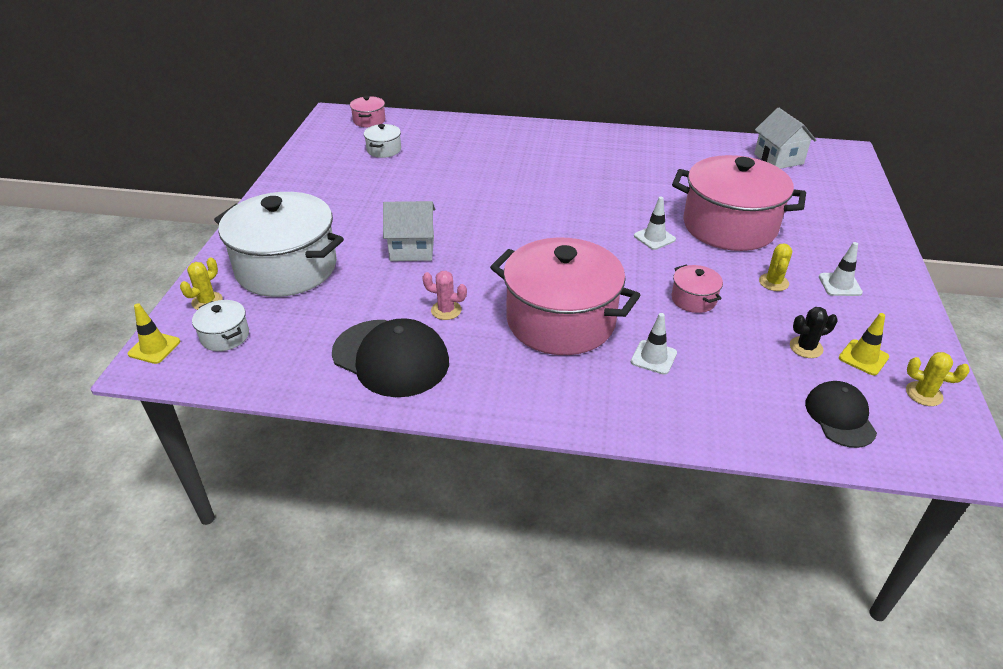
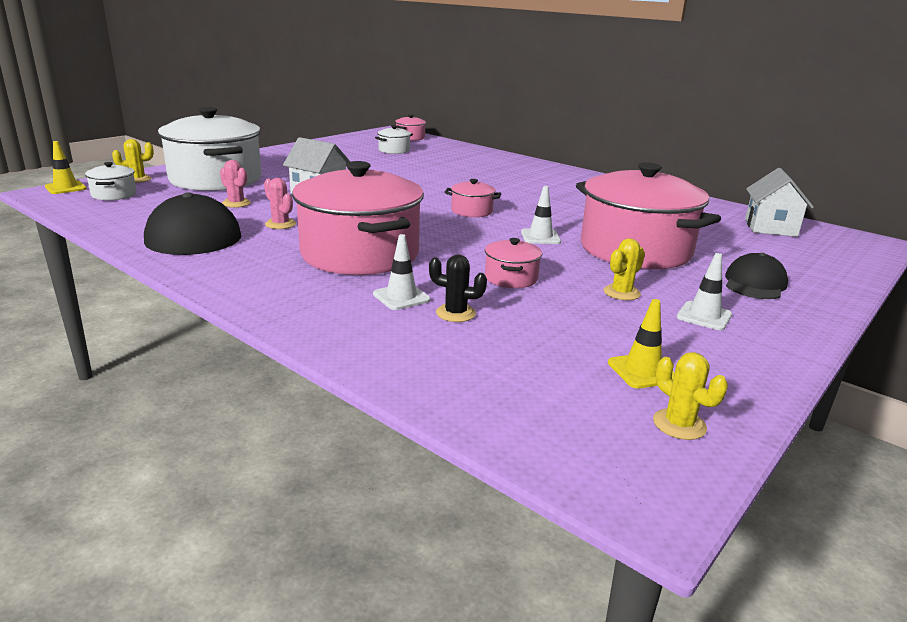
camera: 30 degrees right, 15 degrees down
black cactus [790,307,838,358] -> black cactus moved to [429,255,487,322]
black cap [805,381,877,448] -> black cap moved to [725,253,788,299]
none -> pink cactus [220,160,251,208]
none -> pink pot [445,179,501,217]

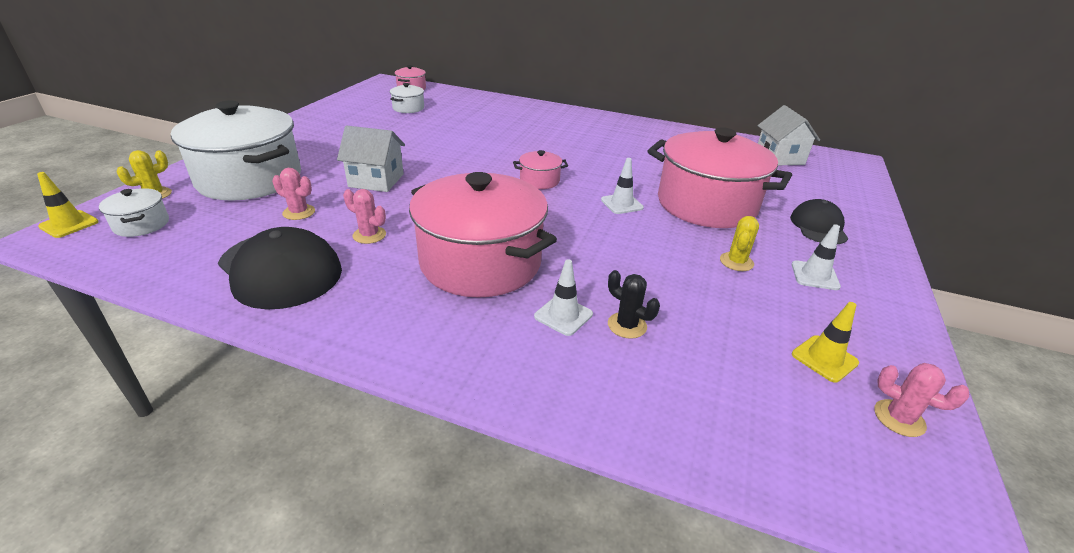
camera: 20 degrees left, 10 degrees up
black cactus [429,255,487,322] -> black cactus turned 45 degrees clockwise [608,270,660,339]
pink pot [485,238,542,288] -> none
yellow cactus [653,352,728,440] -> pink cactus [874,363,969,437]

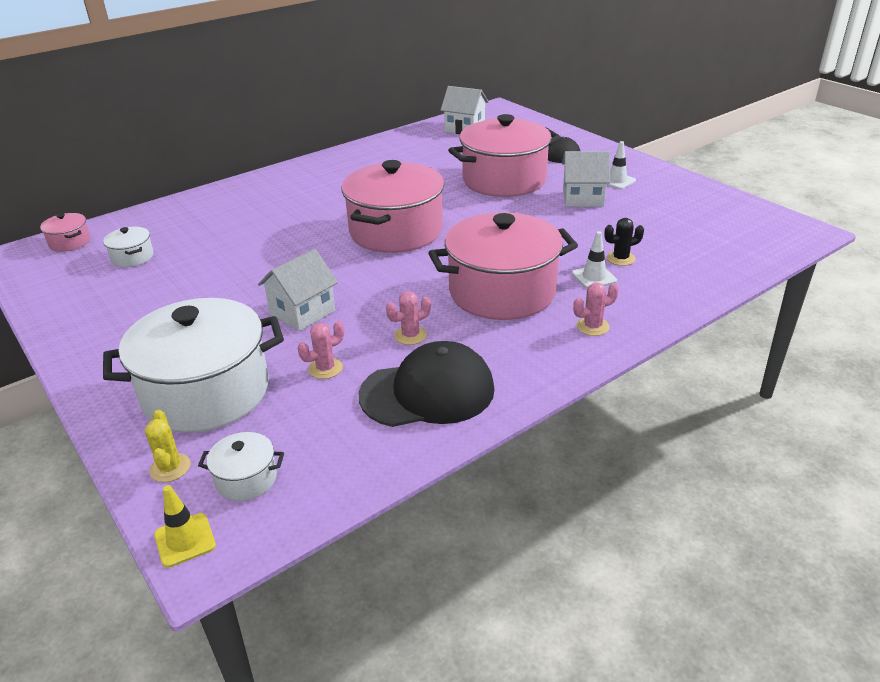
camera: 55 degrees left, 0 degrees up
pink pot [513,150,568,189] -> pink pot [341,160,444,253], size x2.34
white traffic cone [601,158,644,214] -> none
yellow cactus [720,216,759,271] -> white house [562,151,610,207]
yellow traffic cone [792,302,859,383] -> none
pink cactus [874,363,969,437] -> pink cactus moved to [573,282,619,336]

